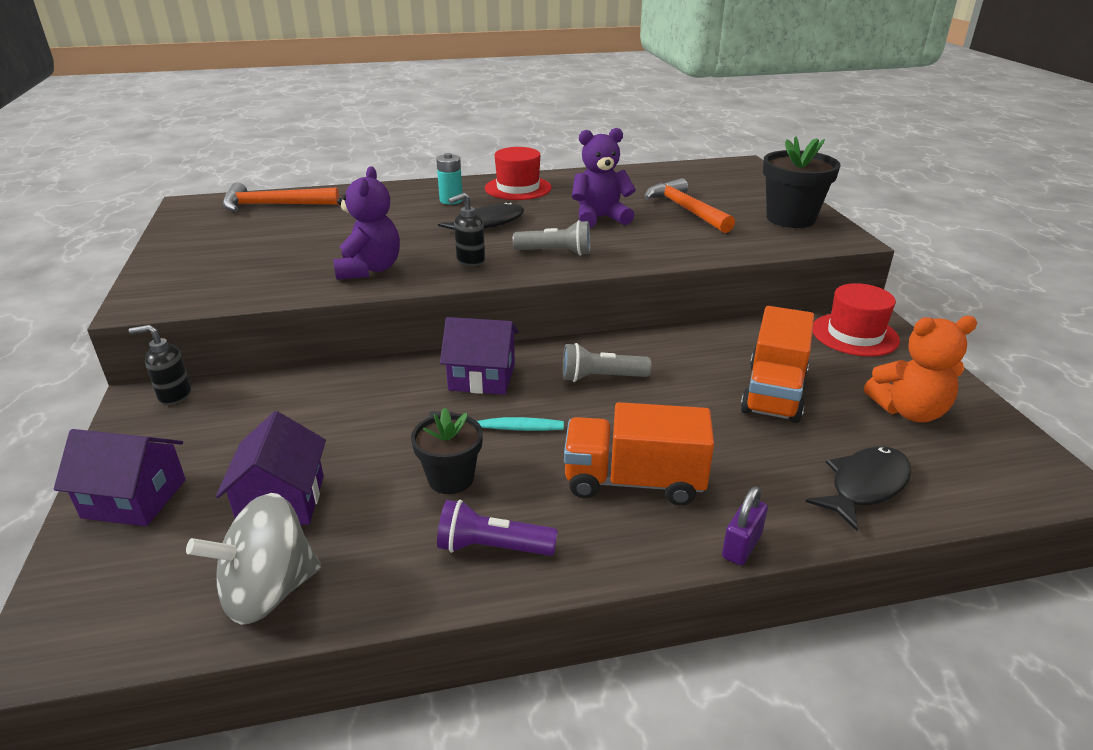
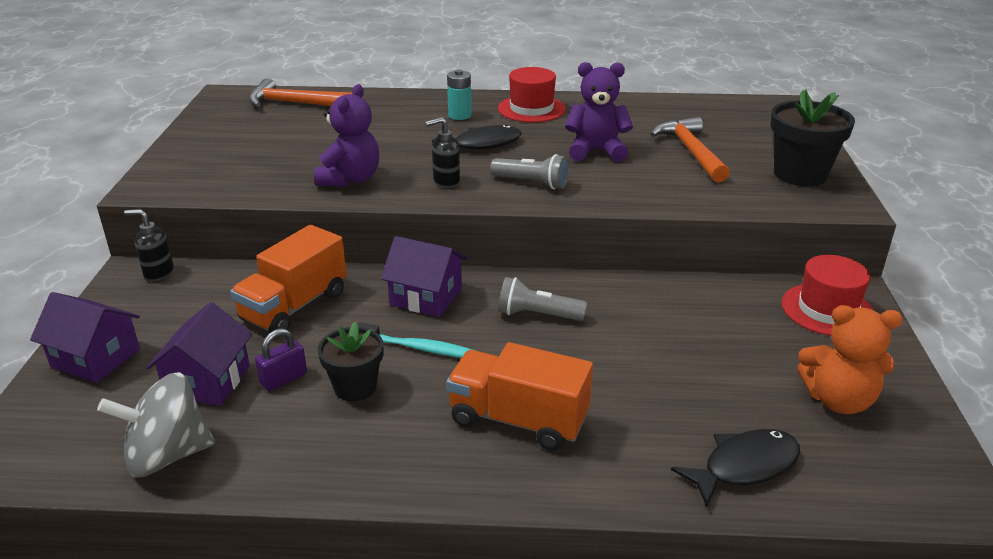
camera: 15 degrees right, 0 degrees up
purple flashlight [437,500,558,556] -> none
purple padlock [722,487,768,565] -> purple padlock moved to [255,328,307,391]
orange truck [740,306,814,423] -> orange truck moved to [230,225,347,336]

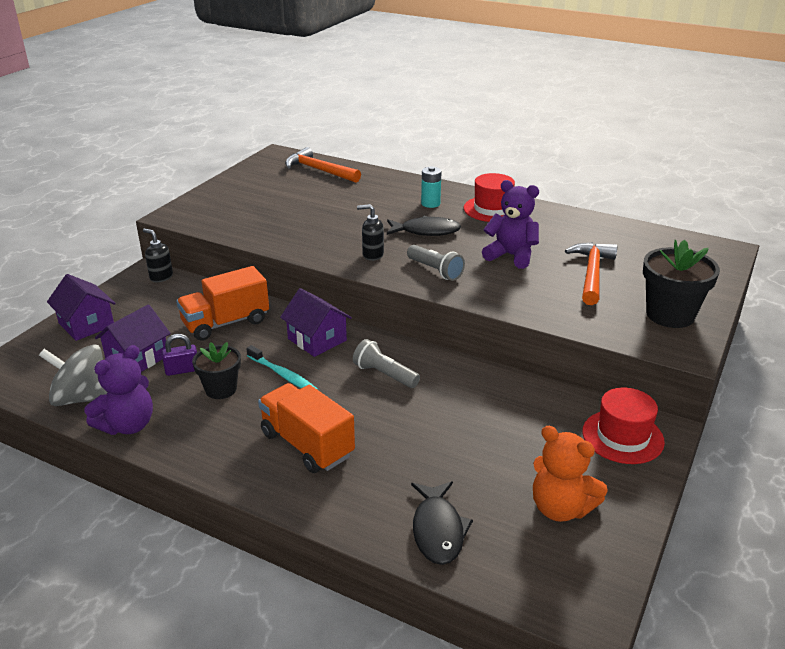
camera: 25 degrees right, 0 degrees up
purple teddy bear [314,84,379,187] -> purple teddy bear moved to [84,345,153,435]
black fish [671,429,800,507] -> black fish turned 90 degrees clockwise [411,481,473,565]

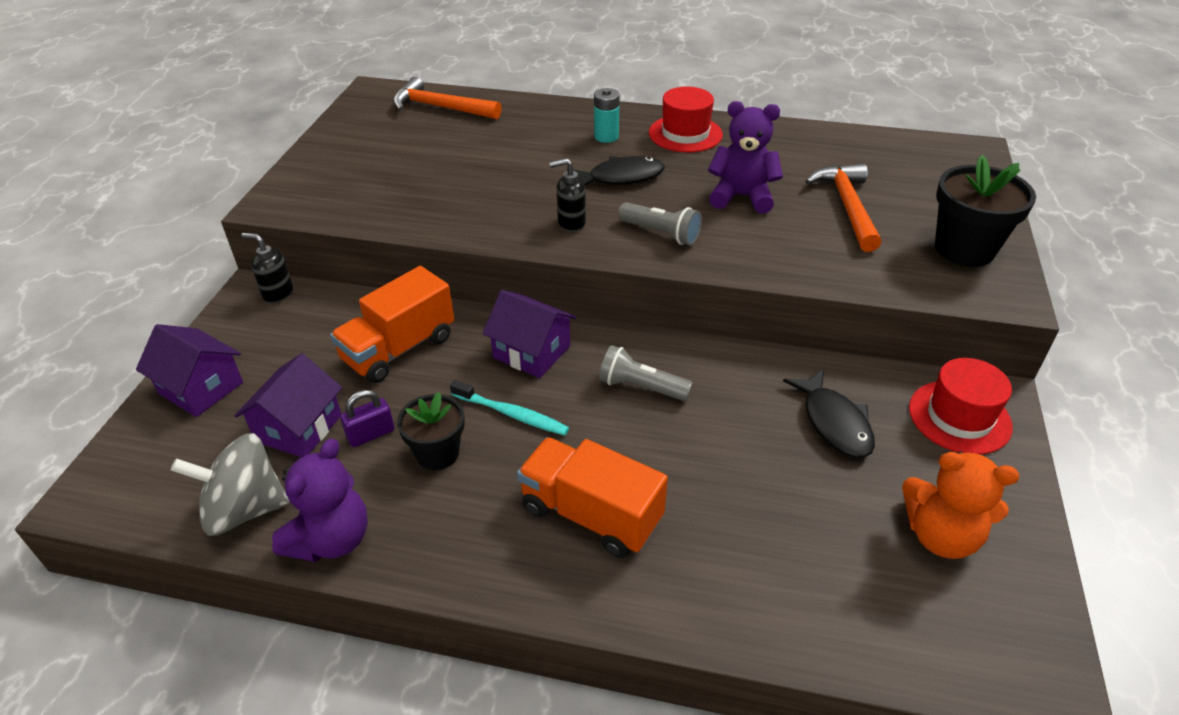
camera: 15 degrees left, 10 degrees up
black fish [411,481,473,565] -> black fish moved to [783,369,875,458]

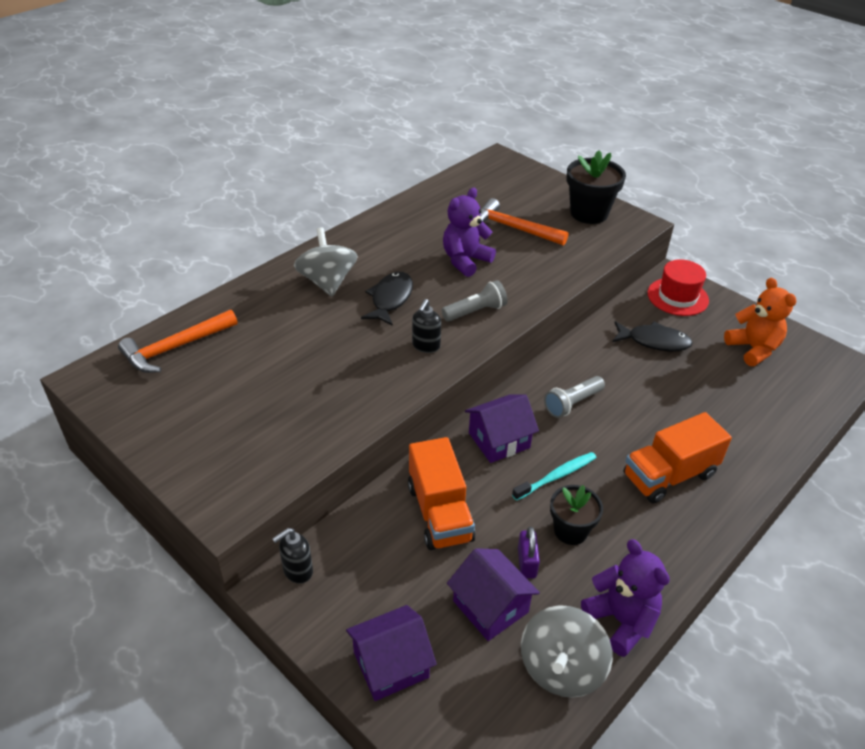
camera: 60 degrees left, 0 degrees up
turquoise battery [594,88,620,143] -> grey spinning top [294,227,357,297]
red hat [649,87,723,153] -> none
orange teddy bear [902,451,1019,559] -> orange teddy bear turned 75 degrees counterclockwise [724,278,796,366]

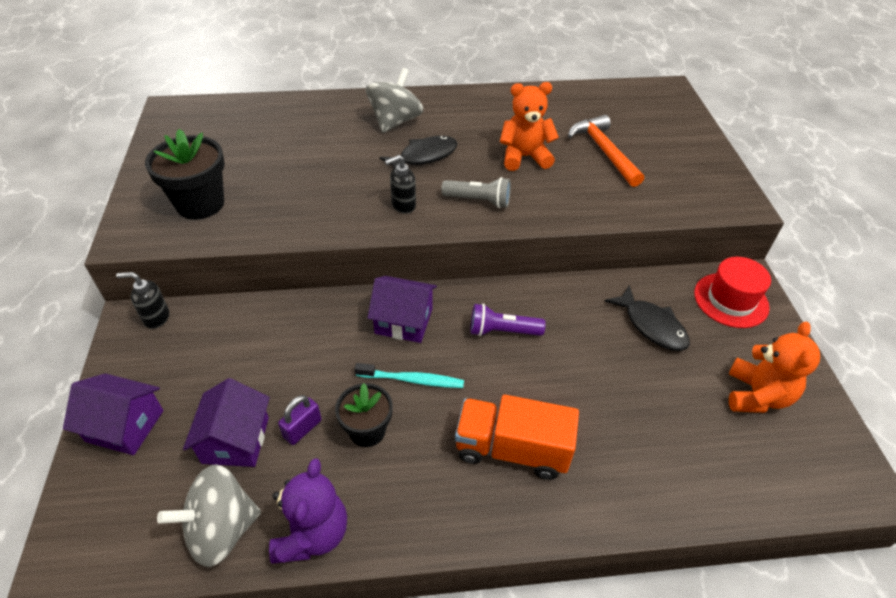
camera: 40 degrees right, 5 degrees up
orange hammer [118,310,237,373] -> none
orange truck [408,437,475,550] -> none
purple teddy bear [443,188,496,277] -> orange teddy bear [500,82,559,171]
grey flashlight [544,376,605,418] -> purple flashlight [470,304,546,336]
black flower pot [567,150,626,224] -> black flower pot moved to [145,129,225,220]

